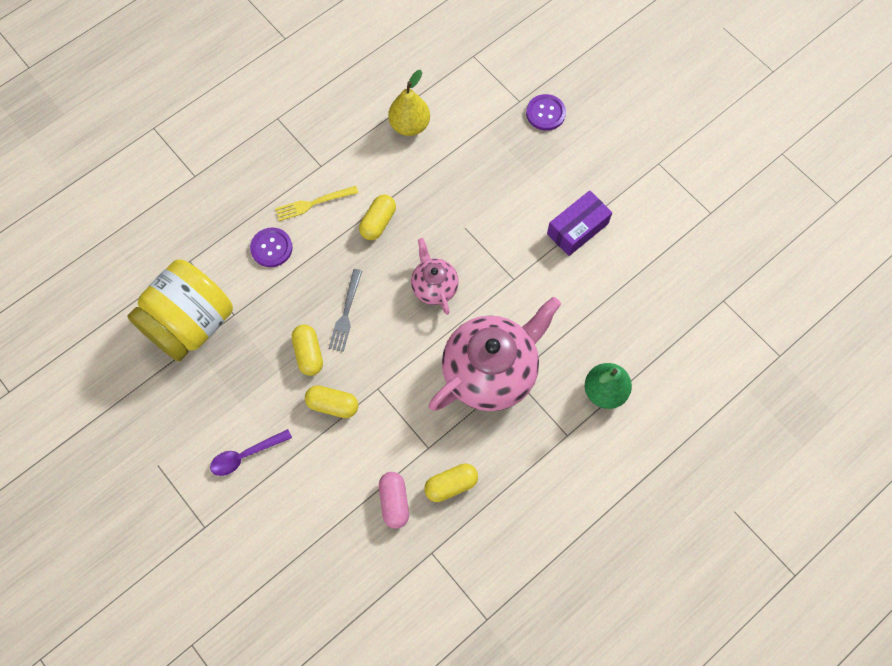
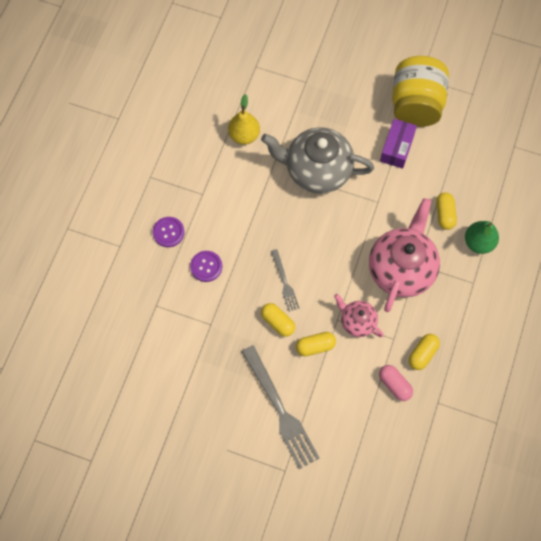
camera: 30 degrees left, 0 degrees up
yellow jar [127,260,233,361] -> yellow jar moved to [392,56,449,127]
purple spoon [210,429,292,476] -> grey fork [241,345,319,469]
yellow fork [275,186,358,221] -> none
yellow capsule [359,195,396,240] -> yellow capsule moved to [436,192,457,230]
pink teapot [411,238,459,315] -> pink teapot moved to [334,294,384,337]
purple button [526,94,566,131] -> purple button moved to [153,217,185,247]
none -> grey teapot [261,127,374,194]

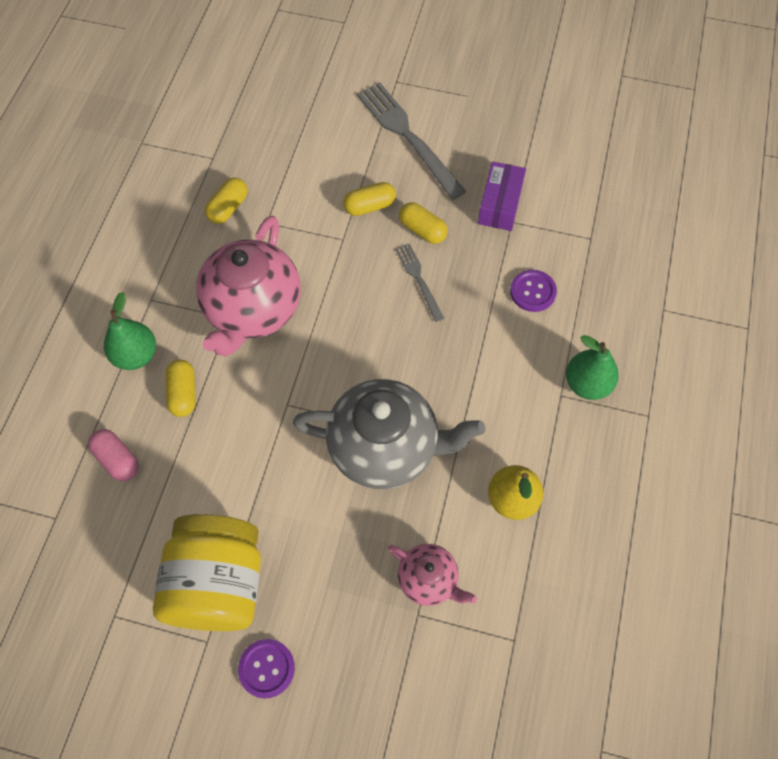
camera: 175 degrees right, 5 degrees down
purple button [153,217,185,247] -> purple button moved to [238,639,295,699]
pink teapot [334,294,384,337] -> pink teapot moved to [388,544,477,606]
pink capsule [379,365,413,401] -> pink capsule moved to [88,429,139,481]
purple box [380,119,417,169] -> purple box moved to [478,161,526,231]
none -> green pear [566,335,619,400]

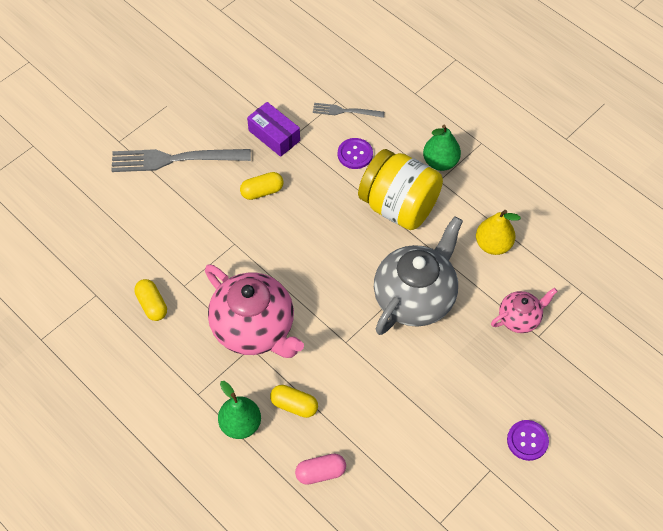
camera: 60 degrees left, 5 degrees down
yellow jar [153,514,261,631] -> yellow jar moved to [358,149,443,230]
yellow capsule [343,182,396,216] -> none
grey fork [395,243,444,322] -> grey fork moved to [313,103,384,118]

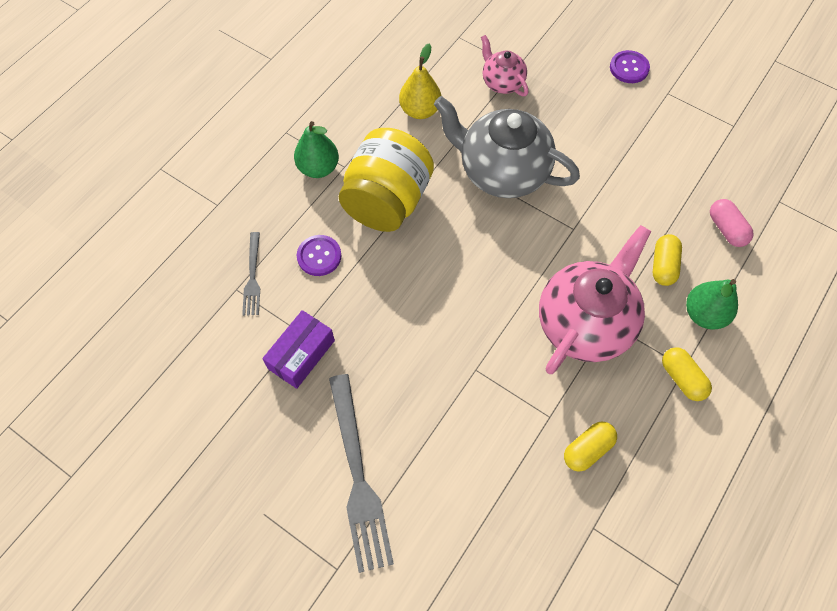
camera: 100 degrees left, 5 degrees up
yellow capsule [240,172,284,200] -> yellow capsule moved to [662,347,712,401]

